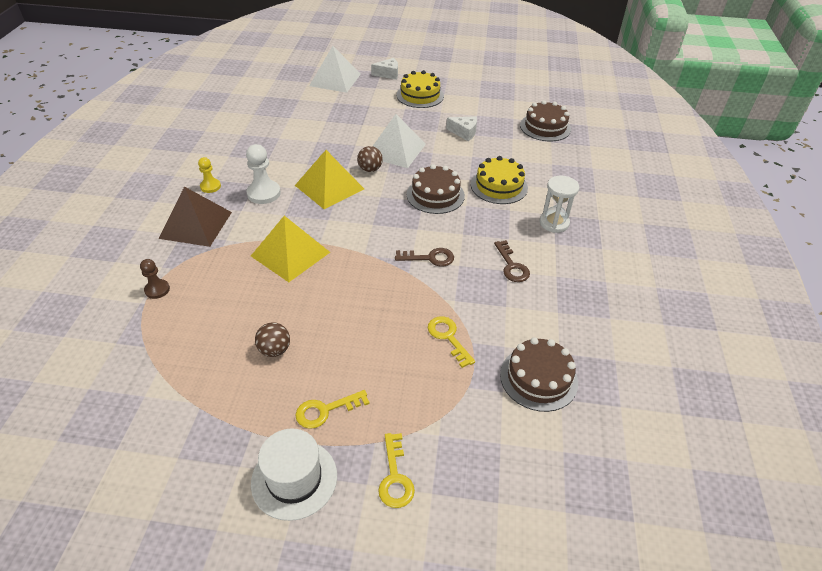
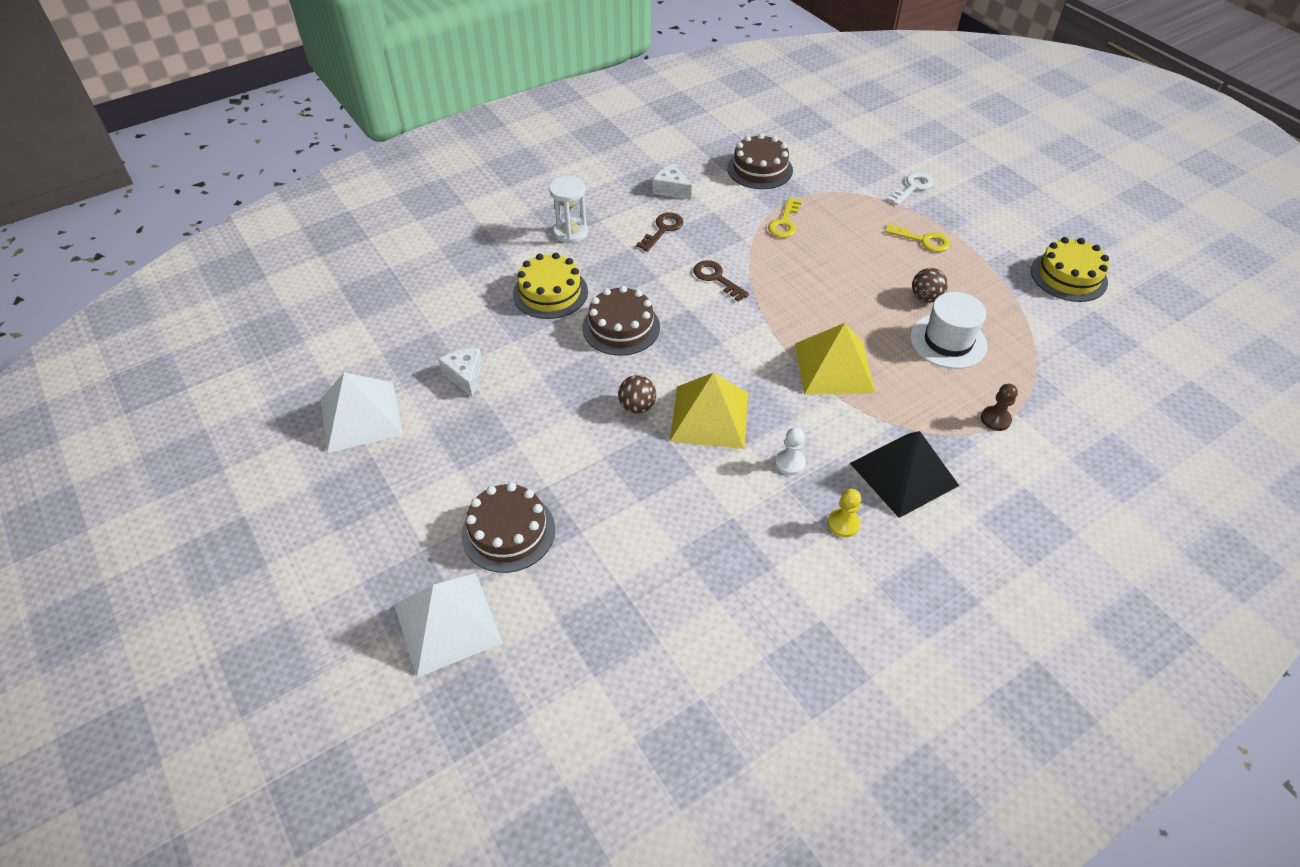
camera: 130 degrees left, 5 degrees up
brown pyramid [158,187,232,247] -> black pyramid [850,431,959,518]
white pawn [246,144,281,204] -> white pawn [775,427,806,475], size x0.61
white hat [251,428,337,521] -> white hat moved to [910,292,987,369]
white cheese [371,58,398,80] -> white cheese moved to [653,164,692,200]
white pyramid [373,114,426,168] -> white pyramid moved to [321,372,403,453]
yellow key [378,433,415,508] -> white key [887,173,933,205]
yellow cake [397,70,444,108] -> yellow cake moved to [1031,237,1109,302]
brown cake [520,100,571,141] -> brown cake moved to [461,483,555,573]

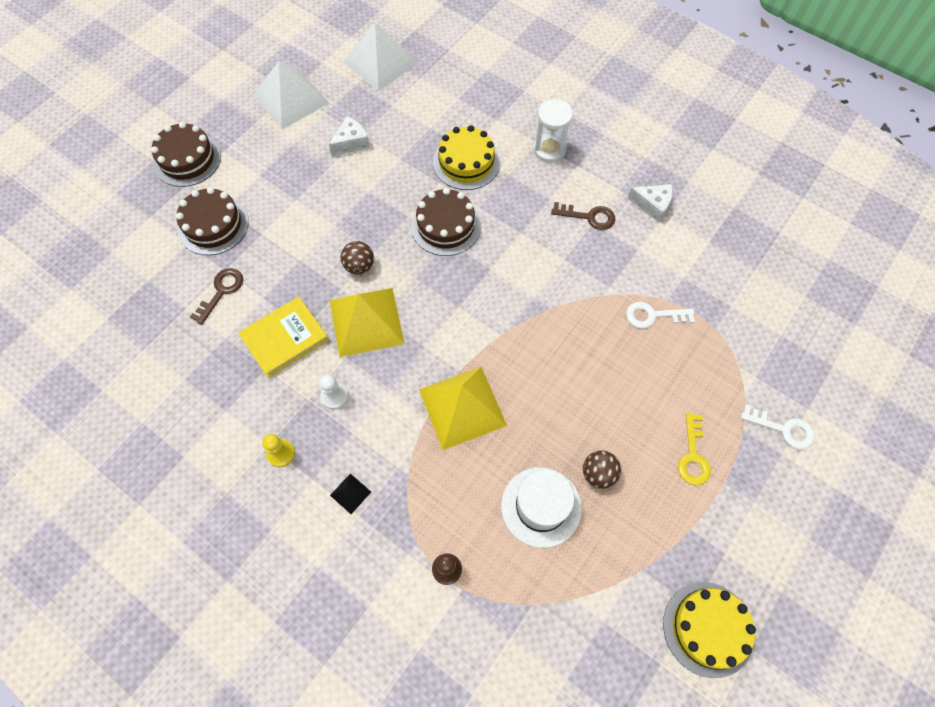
camera: 70 degrees right, 15 degrees up
white pyramid [394,573,503,678] -> white pyramid moved to [343,23,419,91]
white cheese [653,164,692,200] -> white cheese turned 90 degrees clockwise [628,184,673,223]
brown key [693,260,749,302] -> brown key moved to [190,268,243,325]
brown cake [727,133,793,189] -> brown cake moved to [151,122,221,187]
yellow key [768,197,802,238] -> white key [626,302,695,328]
black pyramid [850,431,959,518] -> black pyramid [330,474,371,514], size x0.41
none -> yellow book [238,297,329,378]

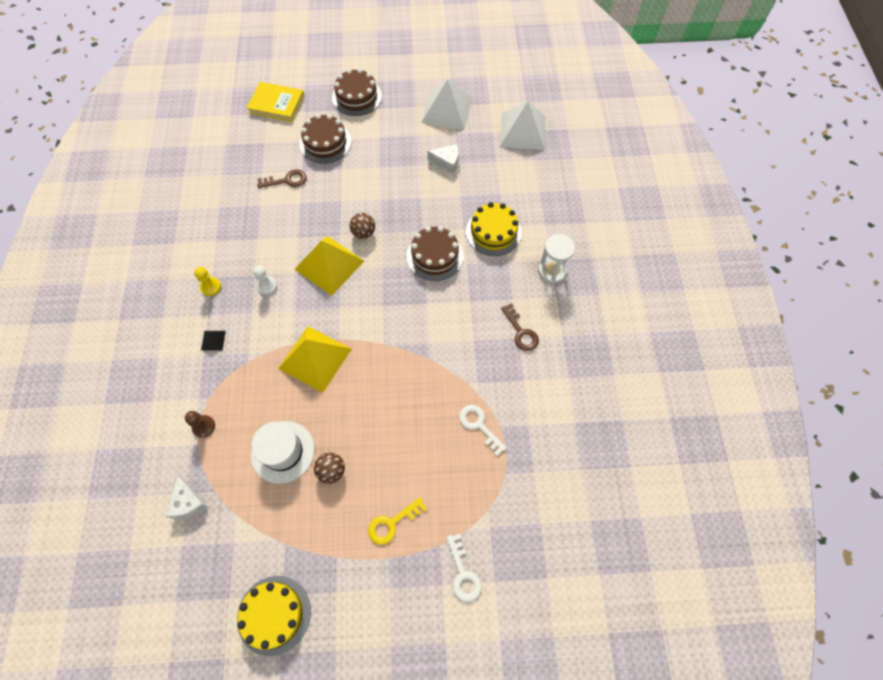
camera: 50 degrees right, 0 degrees up
yellow book [238,297,329,378] -> yellow book moved to [247,82,304,122]
white cheese [628,184,673,223] -> white cheese moved to [166,476,208,519]

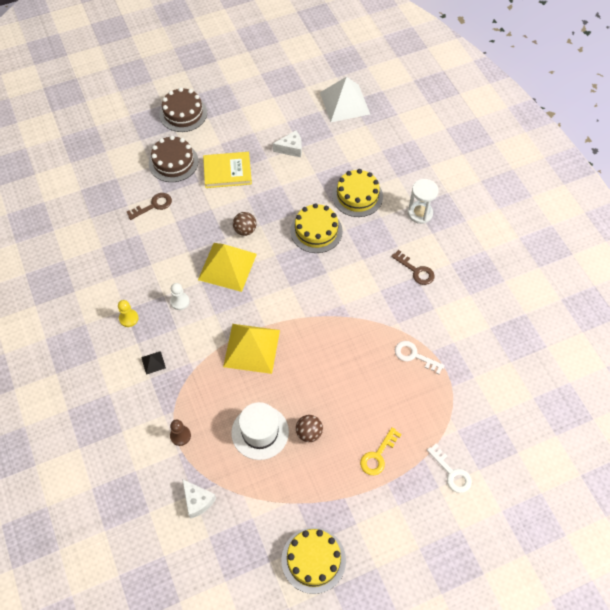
camera: 20 degrees left, 5 degrees down
yellow book [247,82,304,122] -> yellow book moved to [203,152,252,188]
brown cake [407,226,464,281] -> yellow cake [290,203,343,253]
white pyramid [421,79,473,130] -> none

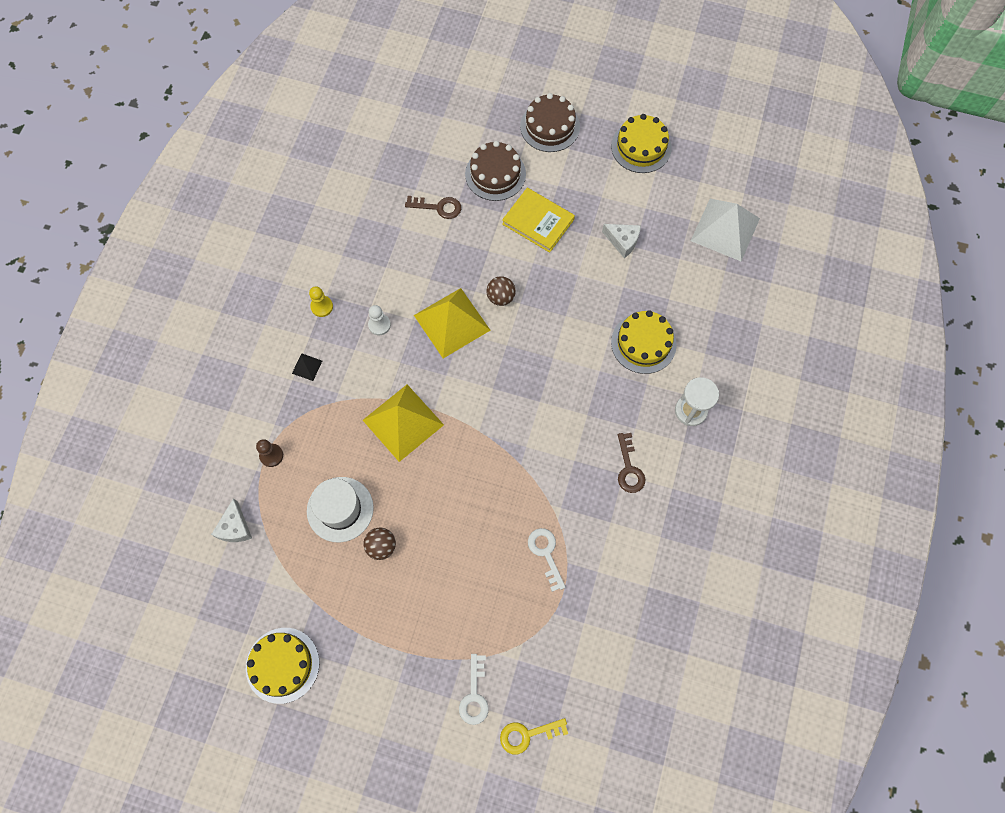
camera: 40 degrees right, 10 degrees up
yellow cake [290,203,343,253] -> yellow cake moved to [611,114,672,173]
yellow key [360,427,402,475] -> yellow key moved to [500,718,568,755]

